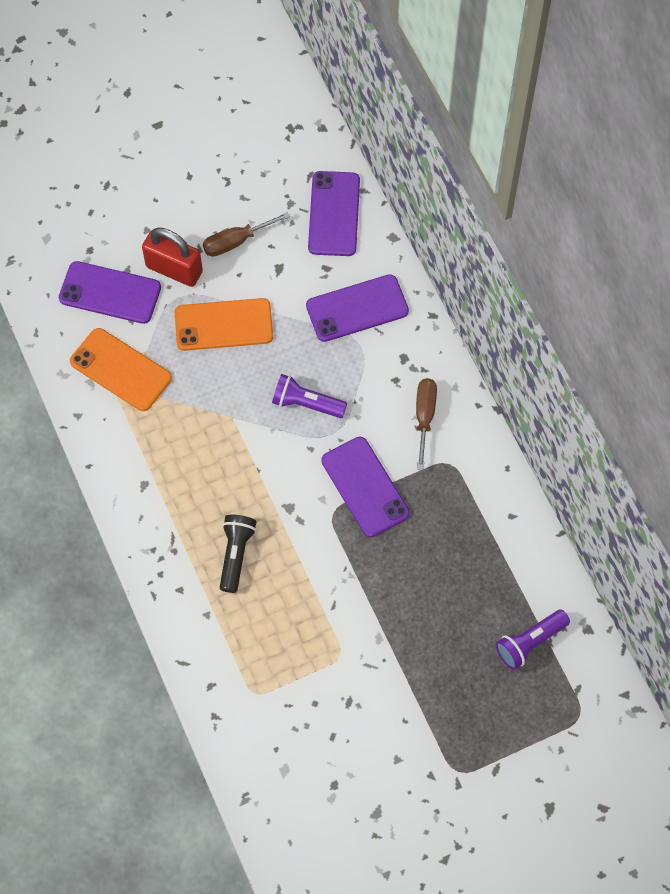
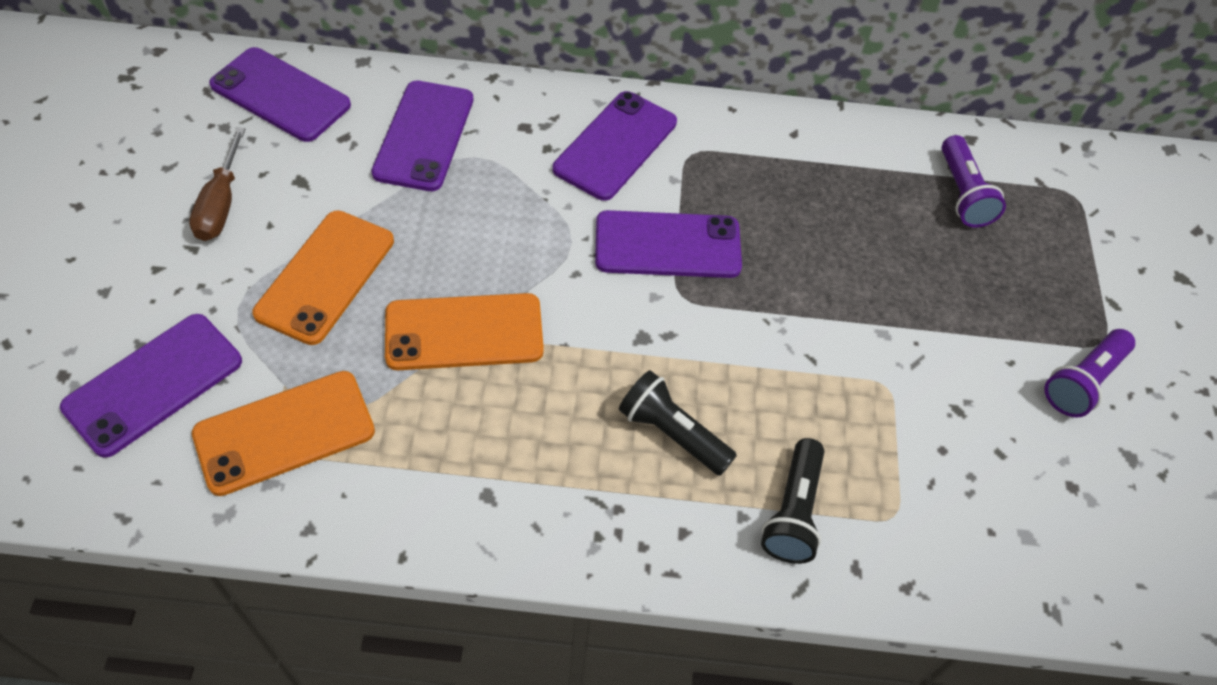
camera: 65 degrees left, 10 degrees down
red padlock [142,228,203,287] -> none
purple flashlight [272,374,347,418] -> purple flashlight moved to [1044,329,1135,417]
brown screwdriver [416,378,437,470] -> purple phone [553,91,677,201]
none -> orange phone [385,293,544,370]
none -> black flashlight [761,438,825,564]

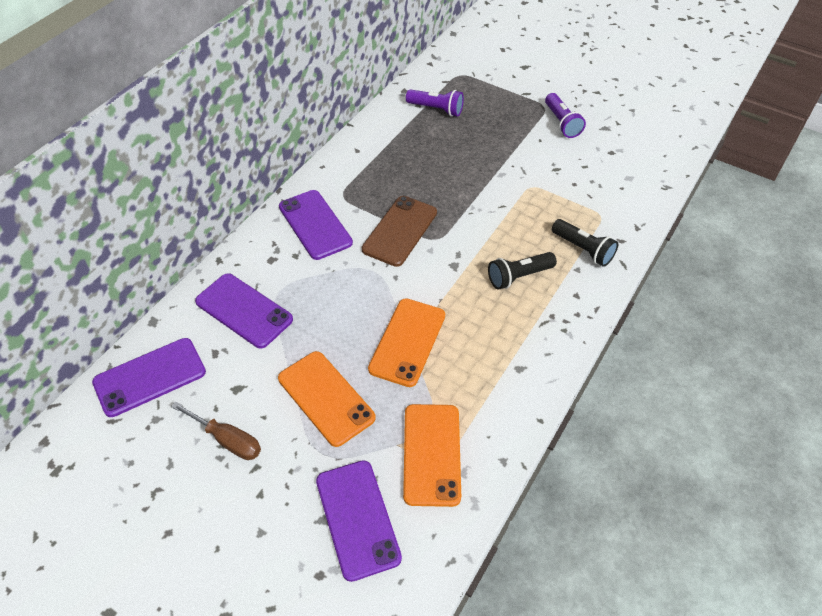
camera: 60 degrees left, 5 degrees down
purple phone [595,210,742,278] -> brown phone [362,196,437,267]

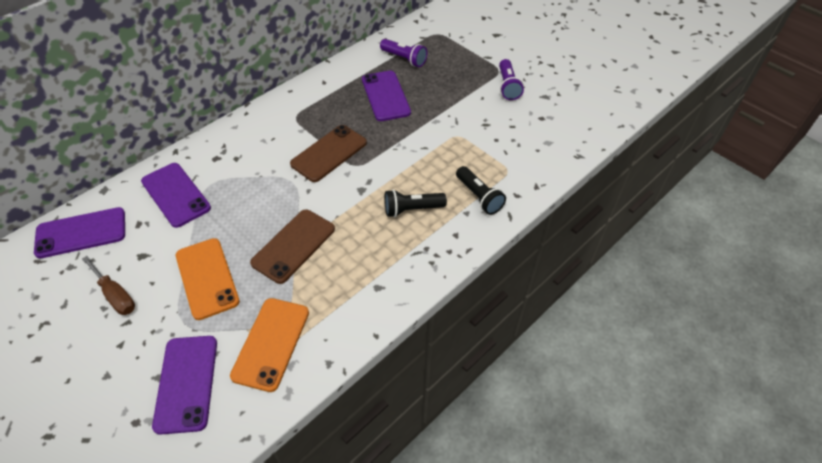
camera: 15 degrees right, 0 degrees up
purple phone [279,190,353,260] -> purple phone moved to [362,71,411,121]
orange phone [368,298,445,387] -> brown phone [250,209,335,284]

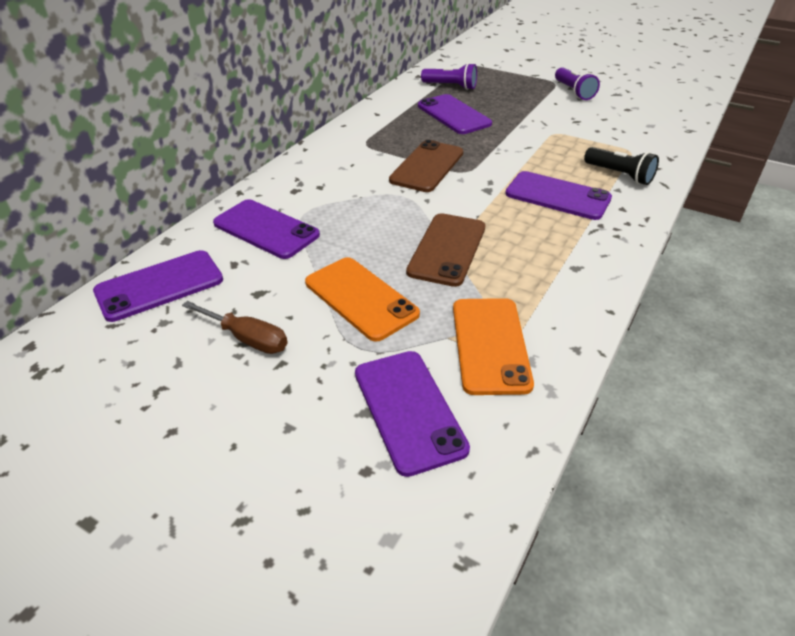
camera: 15 degrees left, 10 degrees down
black flashlight [384,190,447,217] -> purple phone [505,171,612,220]

